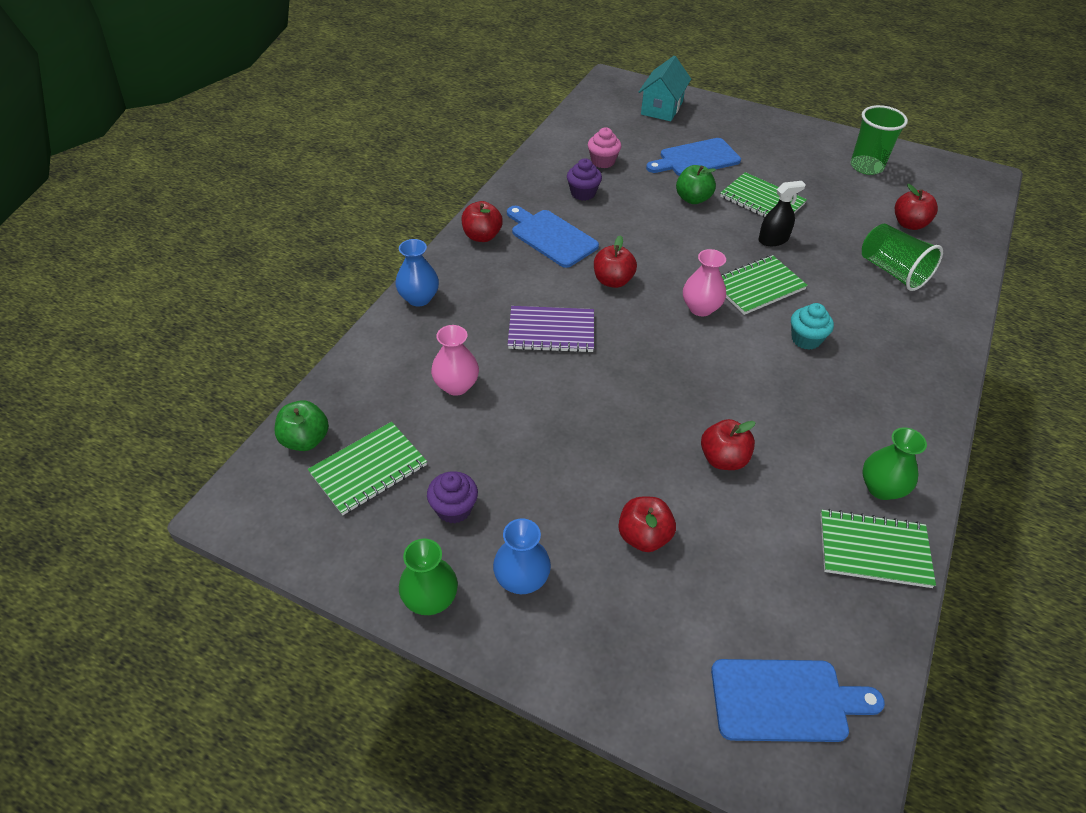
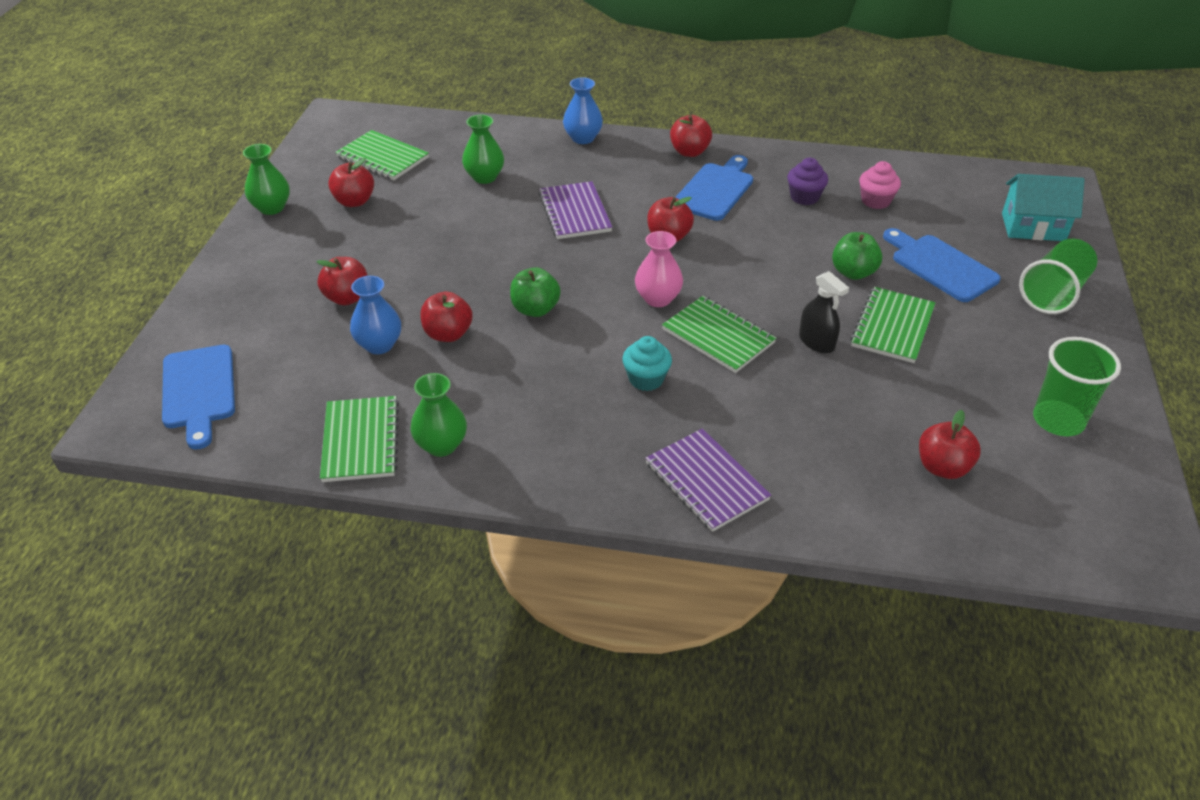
camera: 75 degrees right, 5 degrees down
green apple [274,400,329,451] -> green apple moved to [510,267,561,317]
purple cupcake [427,471,478,524] -> red apple [328,158,374,207]
pink vase [431,325,479,396] -> green vase [462,115,504,184]
blue vase [493,518,551,594] -> blue vase moved to [350,276,401,354]
green cup [862,224,943,291] -> green cup moved to [1019,239,1097,314]
none -> purple notebook [645,429,771,532]

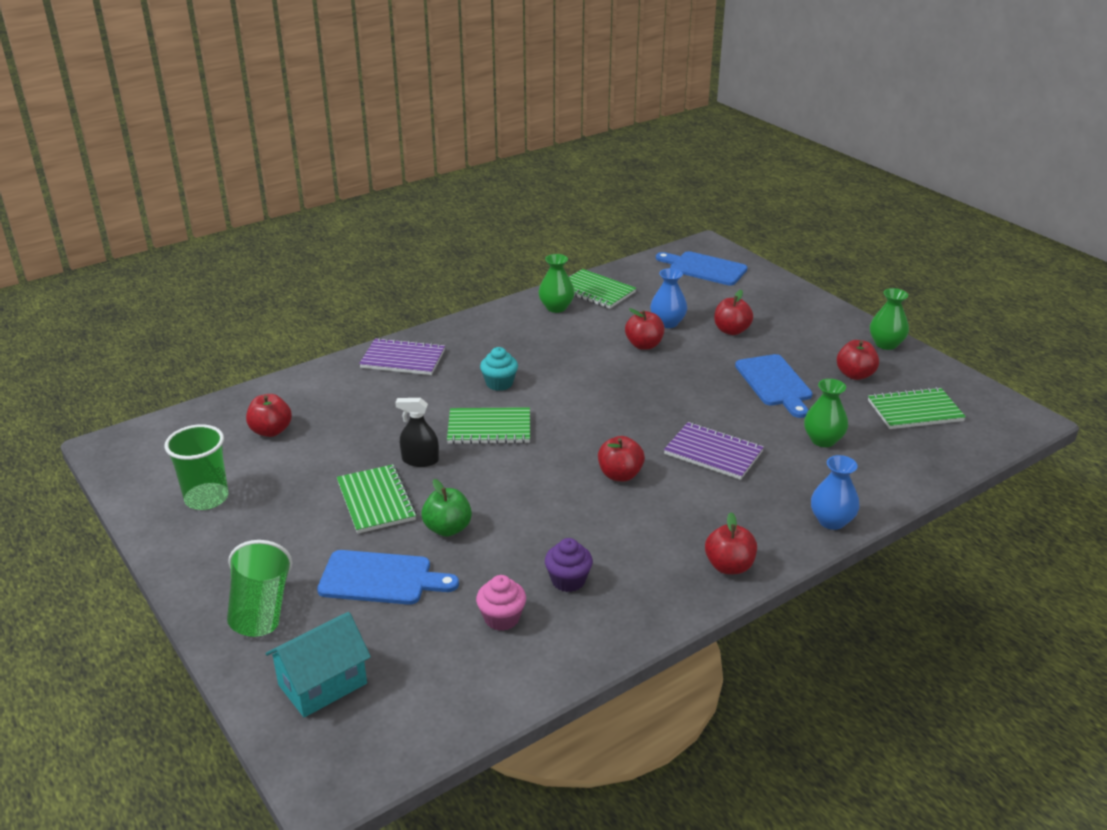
camera: 135 degrees right, 10 degrees down
green apple [510,267,561,317] -> none
pink vase [635,231,683,307] -> none
blue cutting board [675,155,753,221] -> blue cutting board moved to [735,354,812,418]

